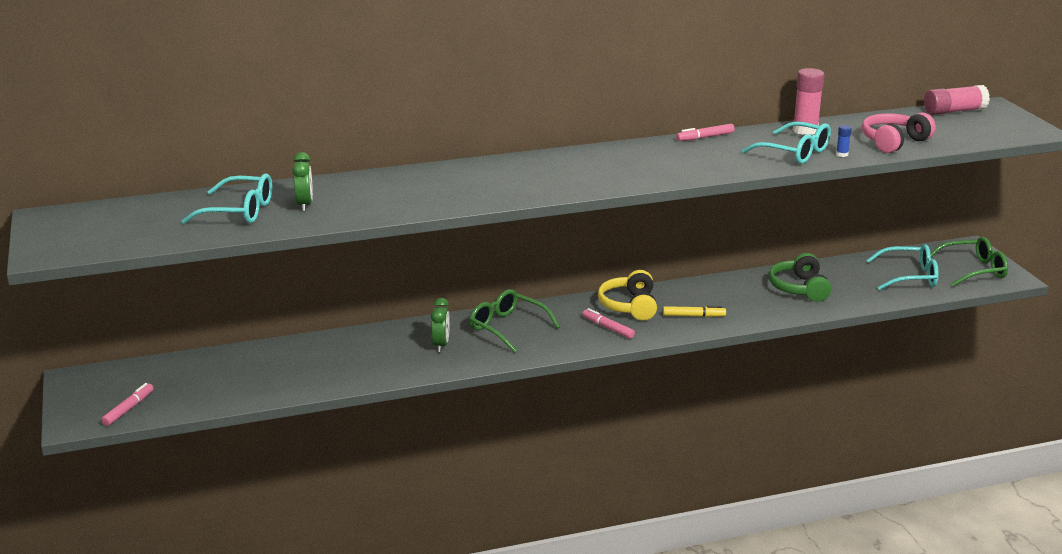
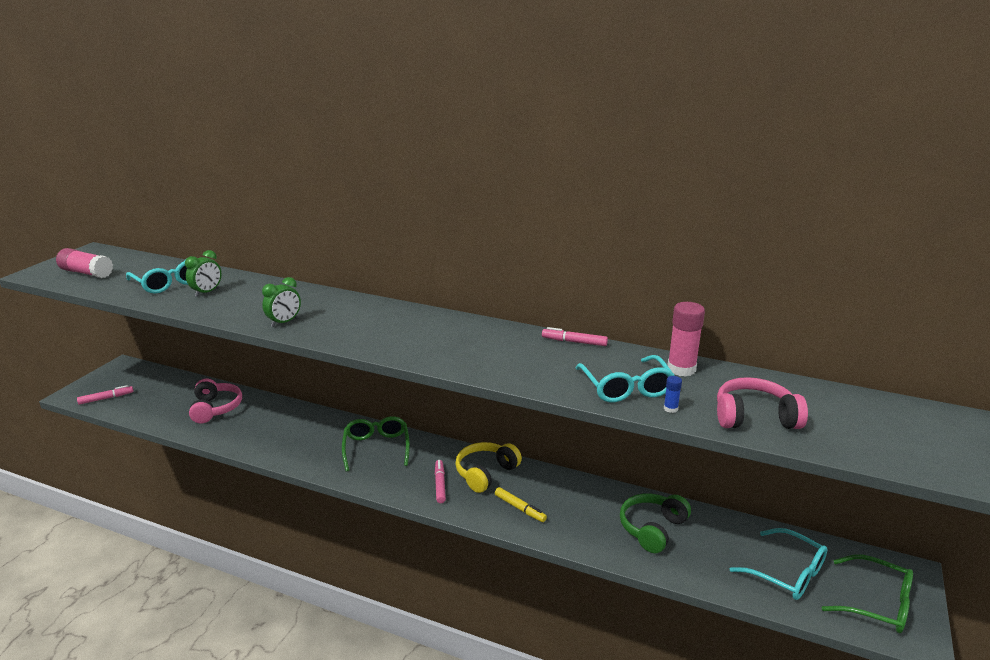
camera: 40 degrees right, 0 degrees up
green clock [431,298,450,352] -> green clock moved to [262,277,301,327]
pink glue stick [924,85,990,115] -> pink glue stick moved to [56,248,113,278]
none -> pink headphones [189,379,242,423]

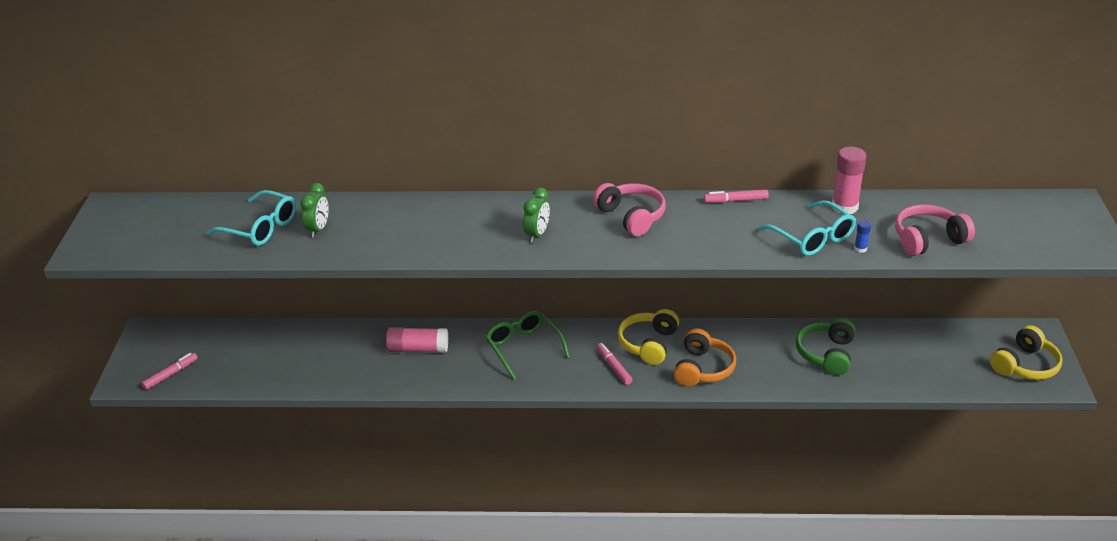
camera: 20 degrees left, 10 degrees up
pink glue stick [56,248,113,278] -> pink glue stick moved to [386,327,448,352]
pink headphones [189,379,242,423] -> pink headphones moved to [593,183,666,236]
green clock [262,277,301,327] -> green clock moved to [523,188,550,243]
yellow marker [495,487,547,522] -> orange headphones [674,328,736,387]
turquoise glasses [730,528,827,600] -> none
green glasses [822,555,913,633] -> yellow headphones [990,325,1063,380]

